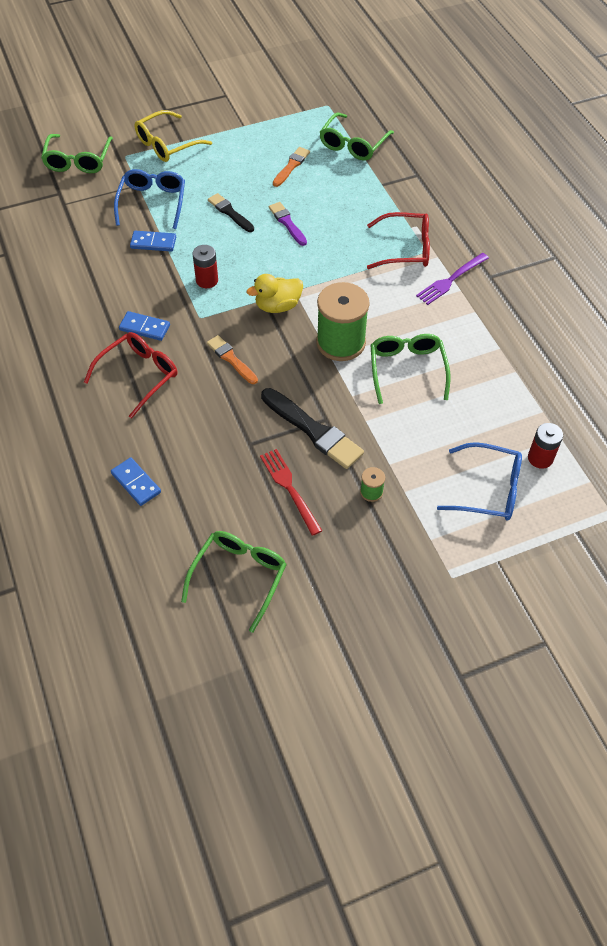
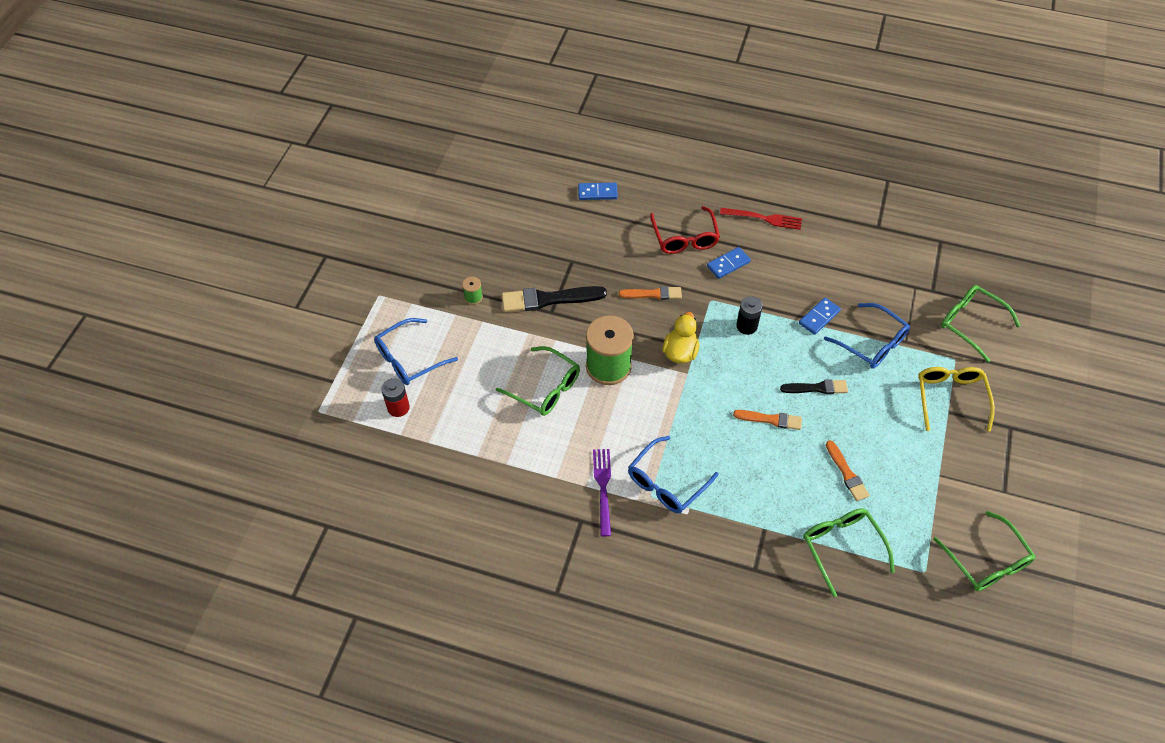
camera: 130 degrees right, 0 degrees up
green glasses [181,531,287,633] -> green glasses moved to [933,511,1036,591]
red battery [193,245,218,288] -> black battery [736,296,763,335]
red fork [260,449,322,536] -> red fork moved to [720,208,802,230]
purple brush [269,202,307,246] -> orange brush [733,410,802,430]
red glasses [367,212,430,269] -> blue glasses [628,436,718,513]

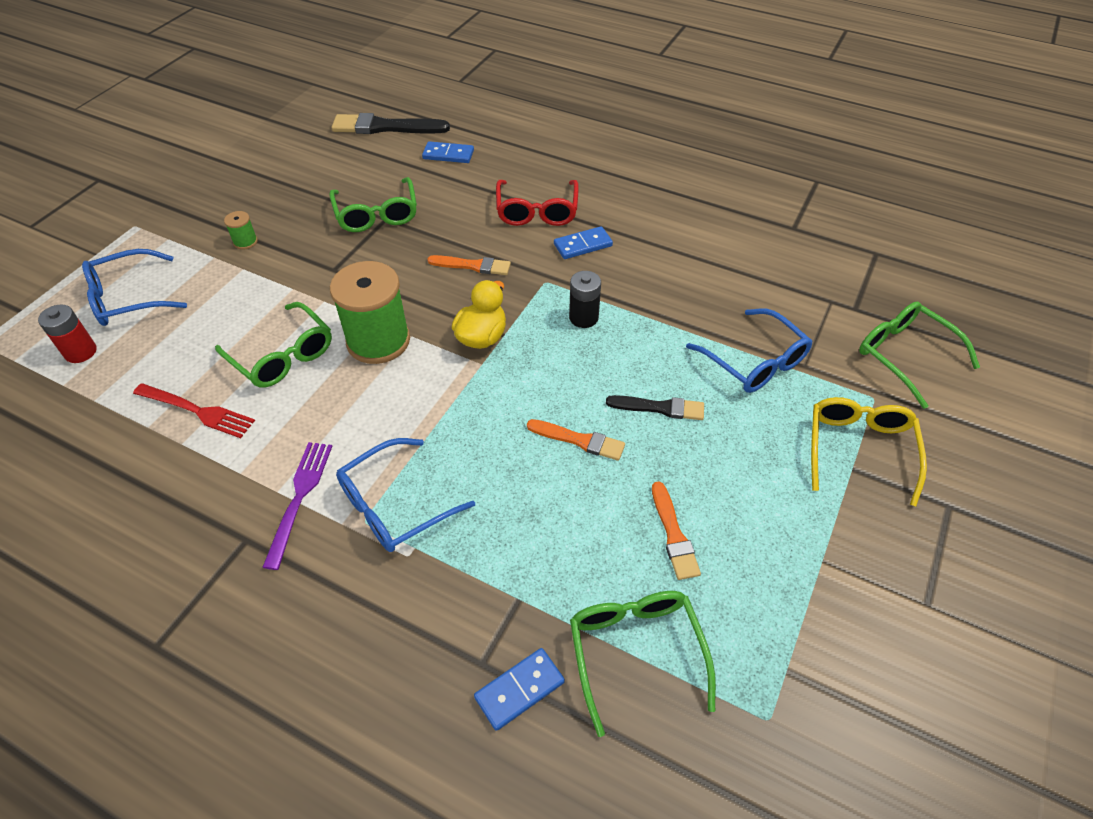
camera: 10 degrees right, 5 degrees down
black brush [501,286,607,312] -> black brush moved to [331,113,450,134]
red fork [720,208,802,230] -> red fork moved to [133,383,255,438]
blue domino [799,298,841,335] -> blue domino moved to [474,648,565,731]
green glasses [933,511,1036,591] -> green glasses moved to [329,177,417,232]

